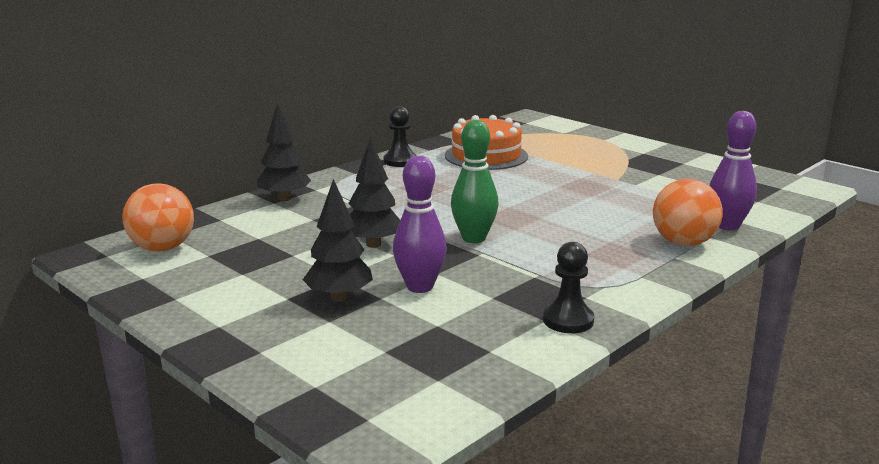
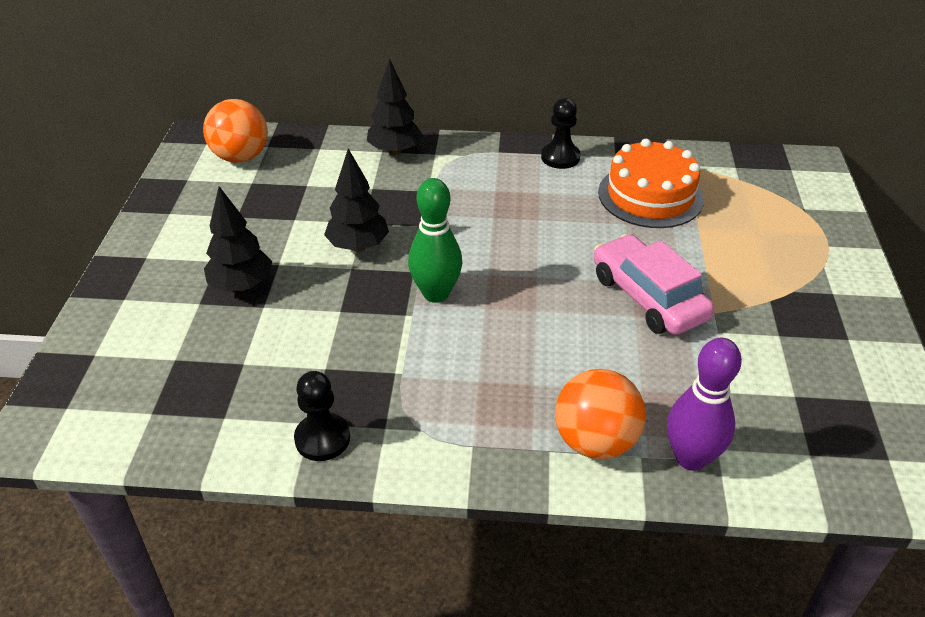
camera: 50 degrees right, 20 degrees up
purple bowling pin [393,156,447,293] -> none
none -> pink car [594,234,715,335]

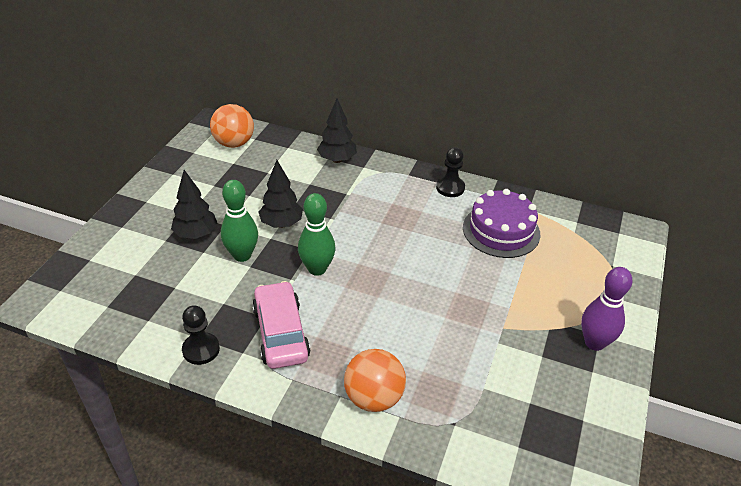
camera: 15 degrees right, 0 degrees up
pink car [594,234,715,335] -> pink car moved to [252,281,310,369]
orange cake [598,139,704,228] -> purple cake [463,189,540,258]
purple bowling pin [667,338,742,471] -> purple bowling pin moved to [581,267,632,351]
none -> green bowling pin [221,180,258,262]

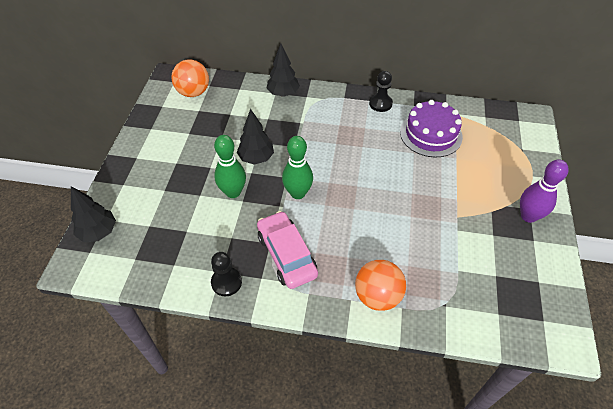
camera: 10 degrees left, 10 degrees up
black tree [171,170,217,239] -> black tree moved to [71,186,116,242]

